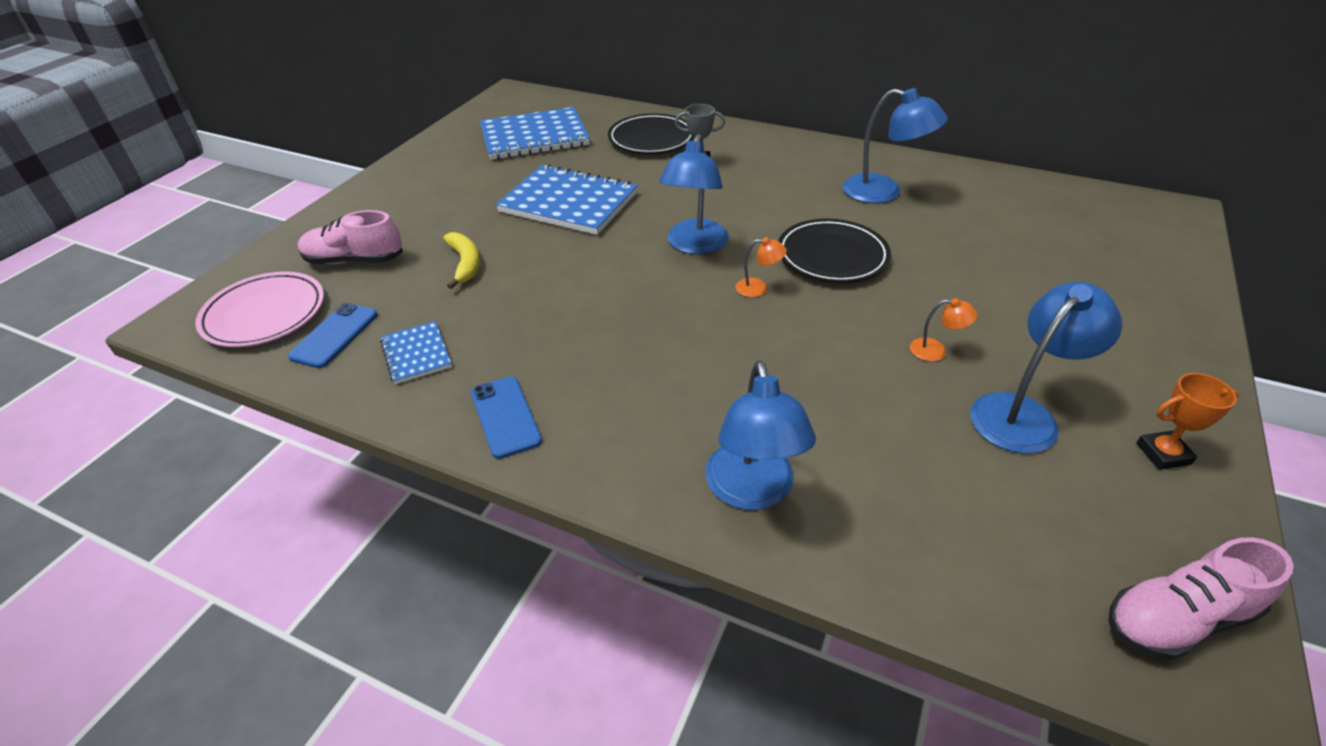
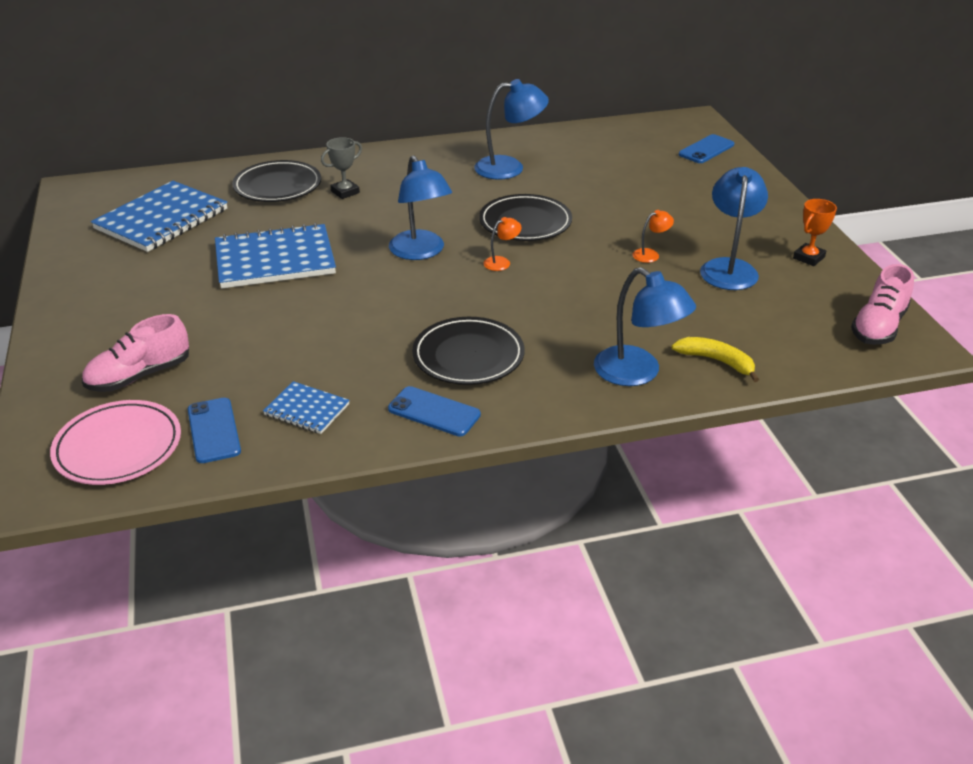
camera: 40 degrees left, 5 degrees down
yellow banana [443,232,480,289] -> yellow banana moved to [672,337,759,382]
none -> black plate [412,317,525,385]
none -> blue phone [679,134,734,163]

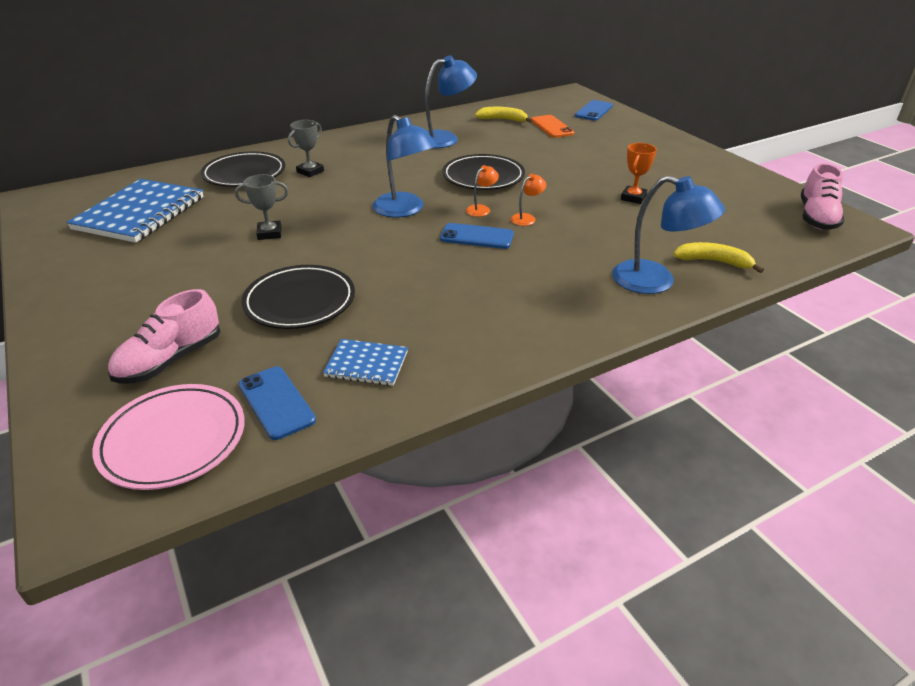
camera: 15 degrees left, 0 degrees up
blue notebook [215,223,336,289] -> grey trophy [235,174,289,240]
blue phone [388,386,481,436] -> blue phone moved to [440,223,514,249]
black plate [412,317,525,385] -> black plate moved to [241,265,355,329]
orange lamp [633,210,674,263] -> orange lamp moved to [511,174,546,226]
blue lamp [700,167,768,290] -> none
orange trophy [793,199,837,266] -> orange trophy moved to [621,143,657,204]
none -> yellow banana [475,107,532,123]
none -> orange phone [531,115,574,138]

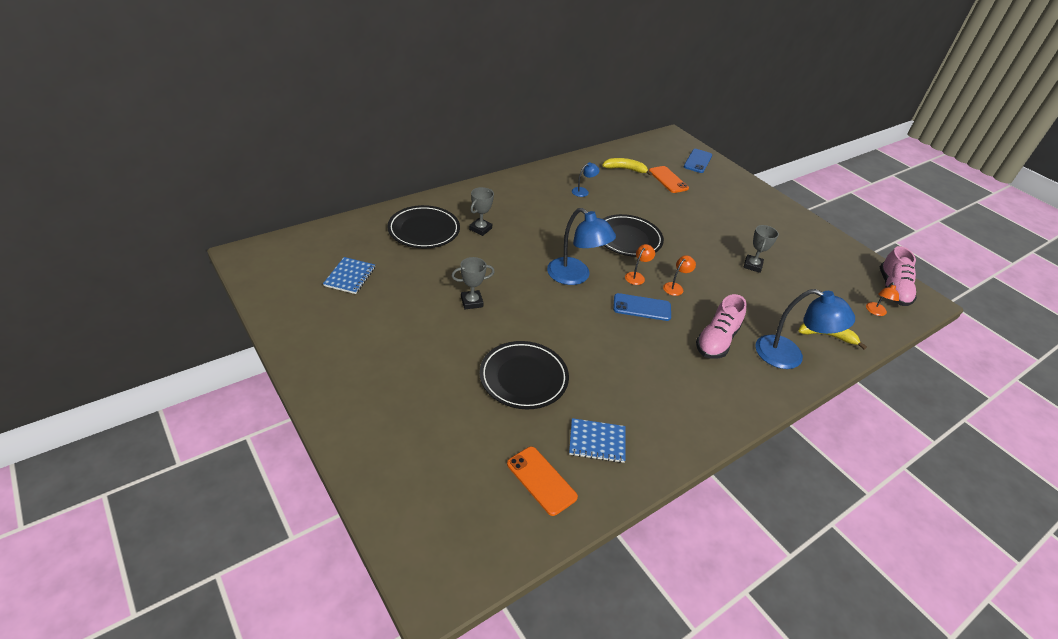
camera: 10 degrees left, 5 degrees up
blue notebook [66,179,203,243] -> blue notebook [323,257,375,294], size x0.50
pink plate [93,384,245,490] -> none
pink shoe [108,289,221,384] -> pink shoe moved to [696,294,747,359]
blue phone [238,366,316,440] -> orange phone [507,446,578,516]
blue lamp [425,55,477,148] -> blue lamp [572,162,600,197], size x0.47
orange trophy [621,143,657,204] -> grey trophy [743,225,779,273]
none -> orange lamp [866,282,899,316]

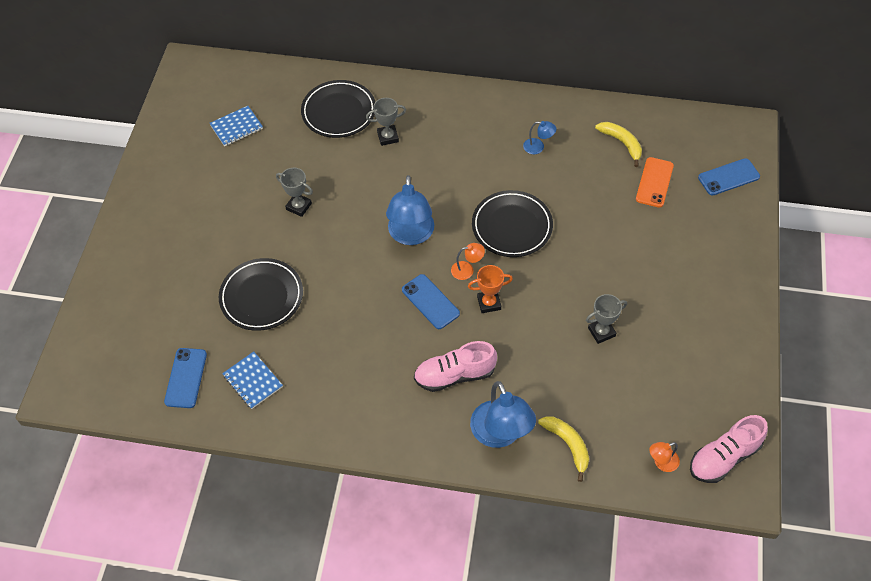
camera: 50 degrees right, 15 degrees up
orange phone [507,446,578,516] -> blue phone [164,348,207,408]
orange lamp [663,255,696,296] -> orange trophy [468,265,513,313]

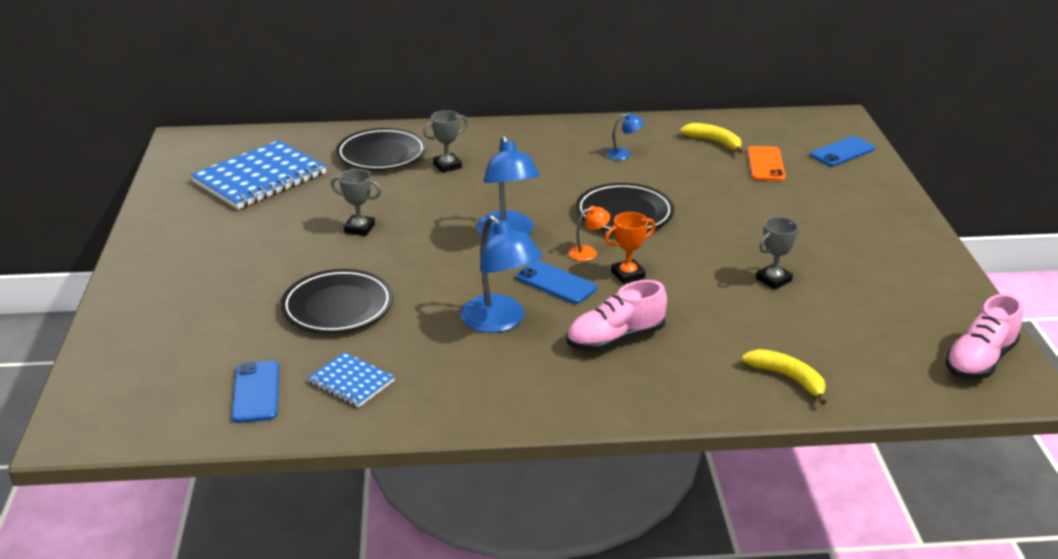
camera: 15 degrees left, 25 degrees down
blue notebook [210,106,263,146] -> blue notebook [190,140,326,209], size x1.99
blue lamp [470,381,536,448] -> blue lamp moved to [460,215,542,333]
orange lamp [649,442,680,472] -> none

